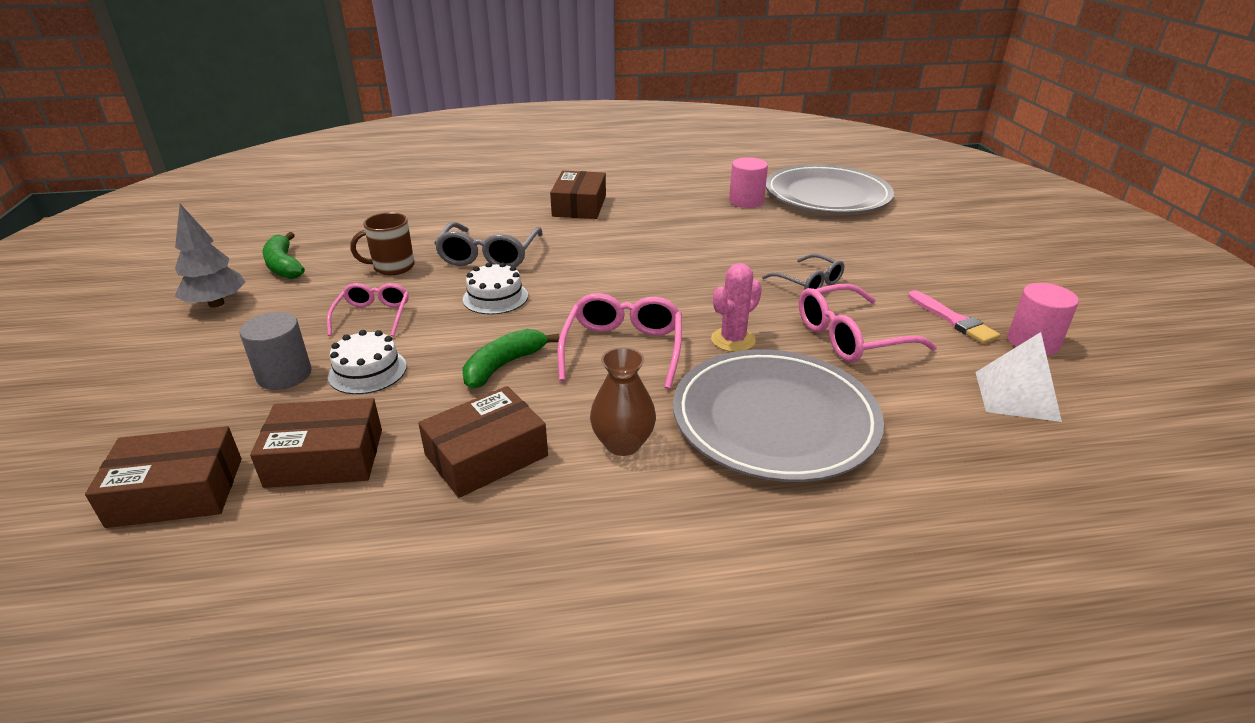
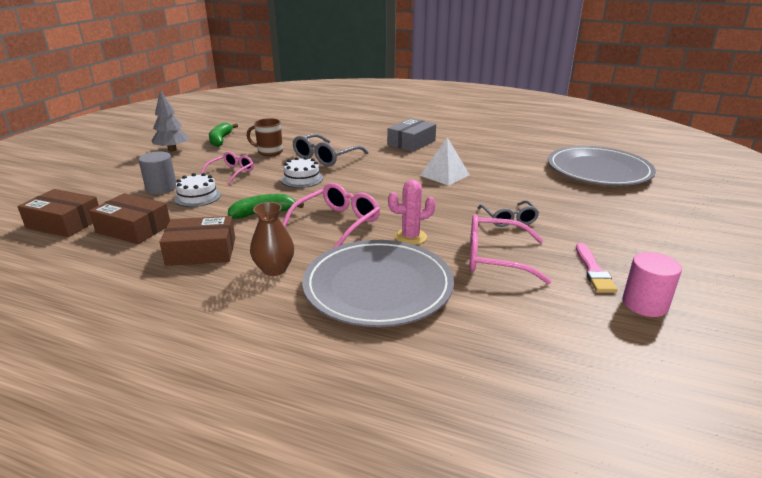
camera: 30 degrees right, 5 degrees down
brown box [550,171,606,219] -> grey box [387,118,436,152]
pink cylinder [729,157,768,208] -> none
white pyramid [975,332,1062,422] -> white pyramid moved to [420,137,470,186]

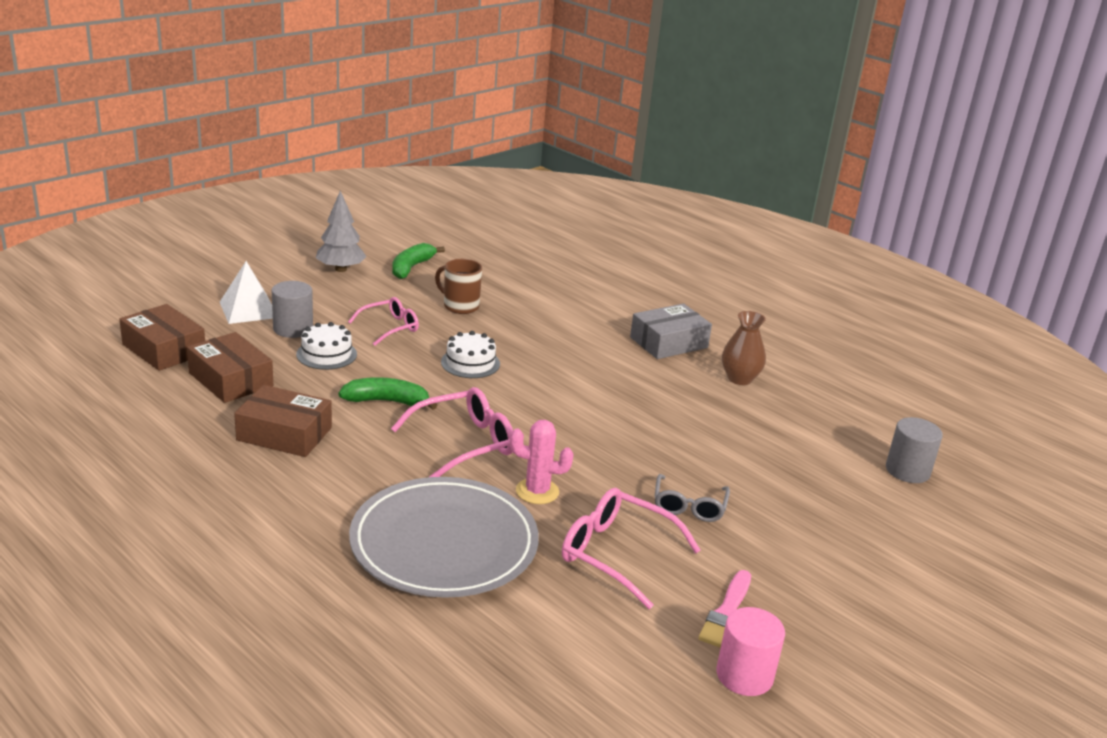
camera: 20 degrees right, 0 degrees up
brown vase [250,202,294,276] -> brown vase moved to [722,311,766,385]
grey glasses [293,134,369,167] -> none
white pyramid [420,137,470,186] -> white pyramid moved to [220,261,273,324]
grey plate [548,146,656,186] -> grey cylinder [886,417,943,483]

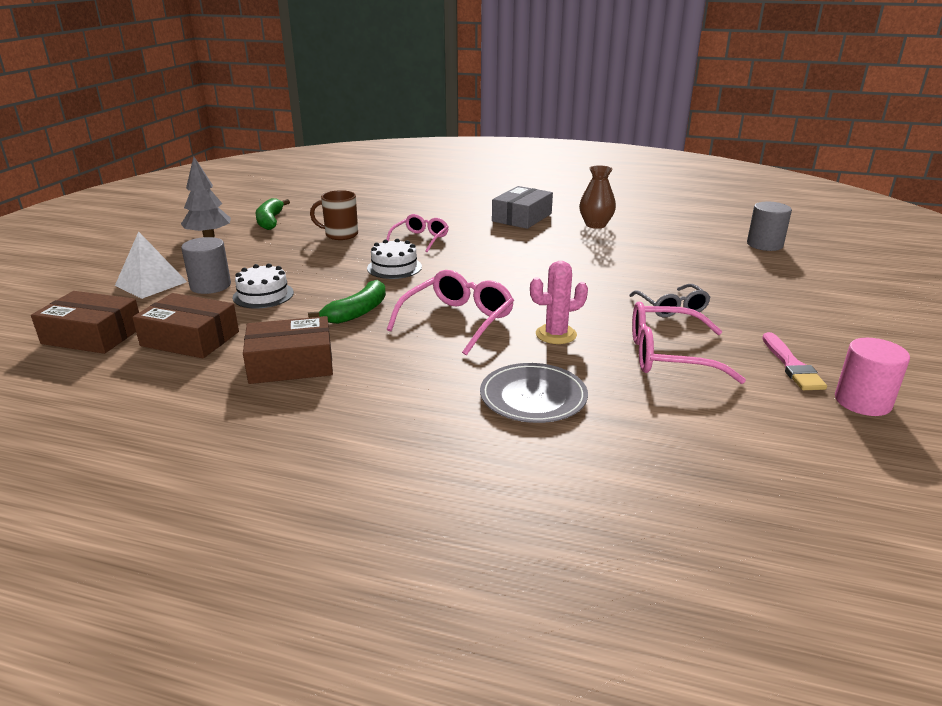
camera: 25 degrees left, 0 degrees up
green banana [339,377,437,410] -> green banana turned 150 degrees clockwise [308,280,386,324]
pink glasses [348,297,419,346] -> pink glasses moved to [386,214,449,252]
grey plate [349,477,539,598] -> grey plate [480,363,588,423], size x0.56

